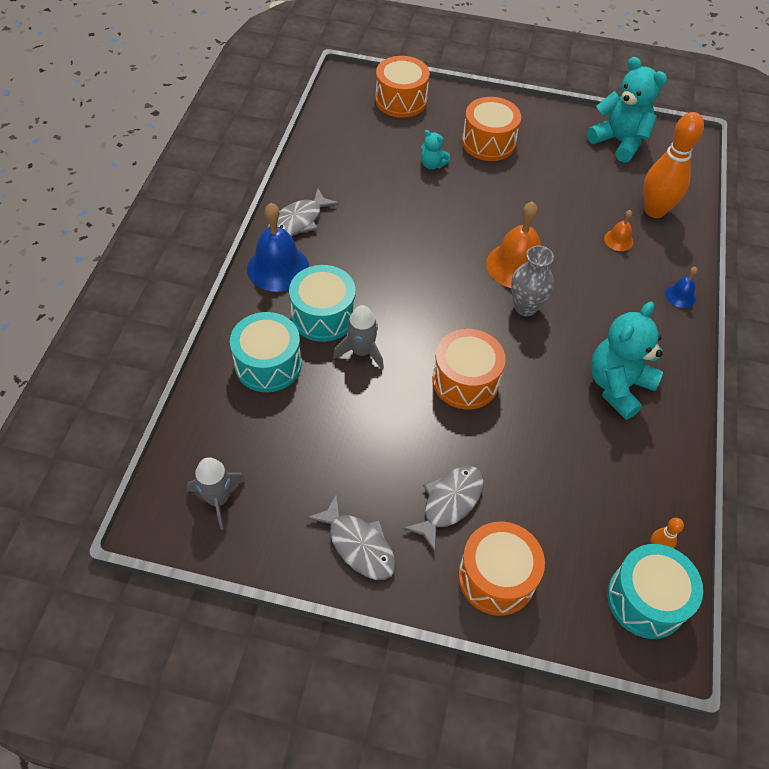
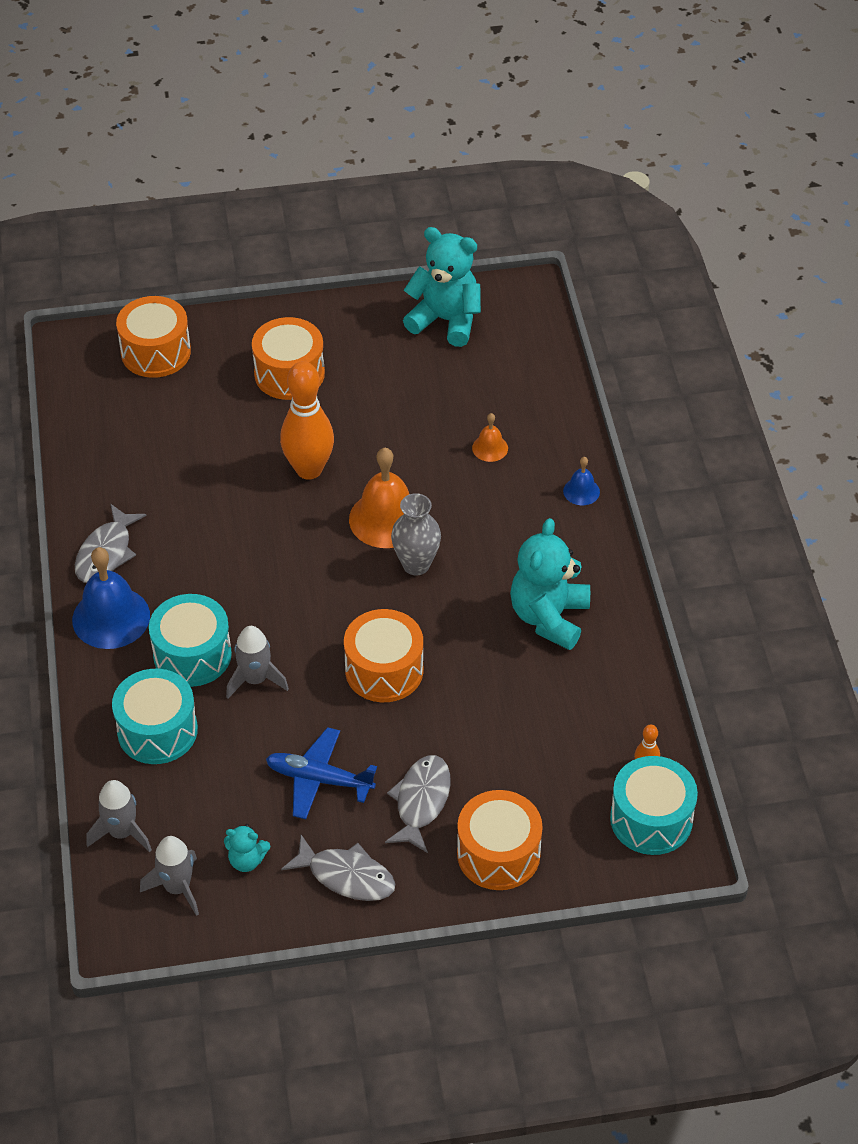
camera: 20 degrees left, 5 degrees down
turquoise teddy bear [421,130,450,170] -> turquoise teddy bear moved to [224,824,271,872]
orange bowling pin [643,112,704,218] -> orange bowling pin moved to [280,361,334,480]
none -> grey rocket [86,780,152,852]
none -> blue plane [266,727,377,819]

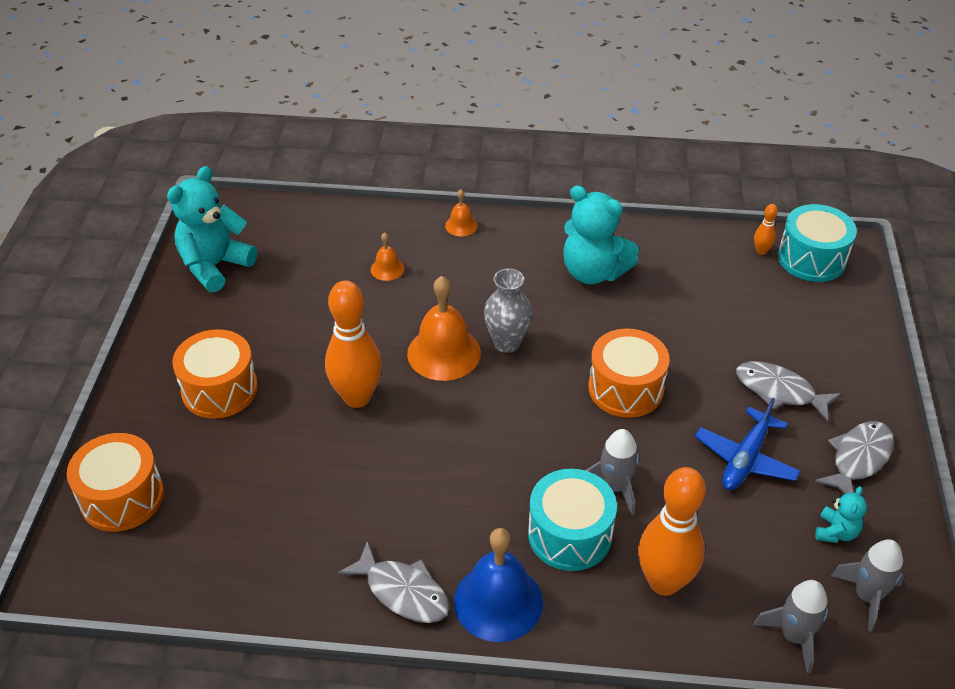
camera: 75 degrees left, 5 degrees down
turquoise drum [112,669,198,764] -> orange bowling pin [638,467,706,596]
orange drum [457,790,543,890] -> none
blue bell [563,457,600,505] -> orange bell [445,189,478,236]

